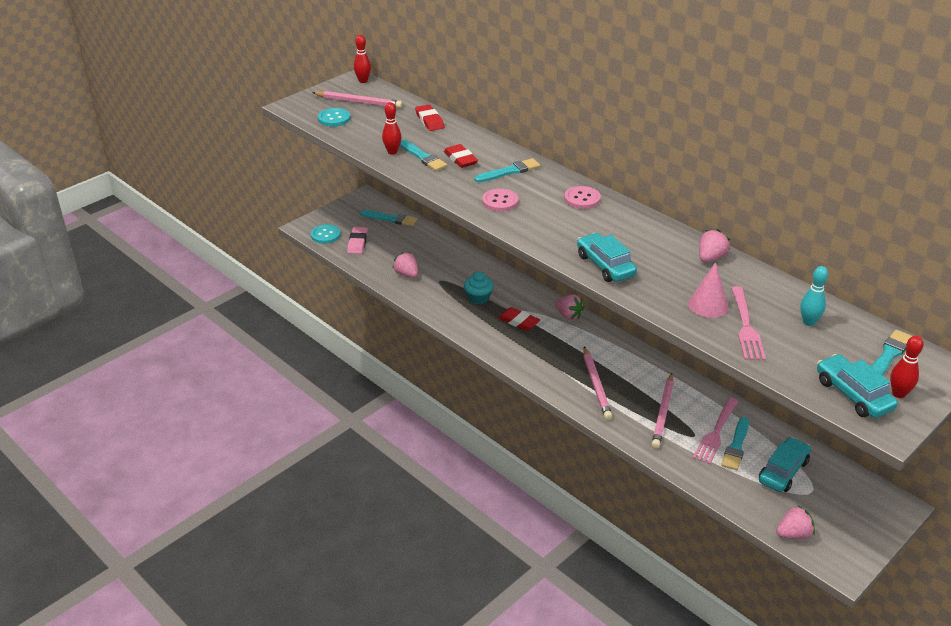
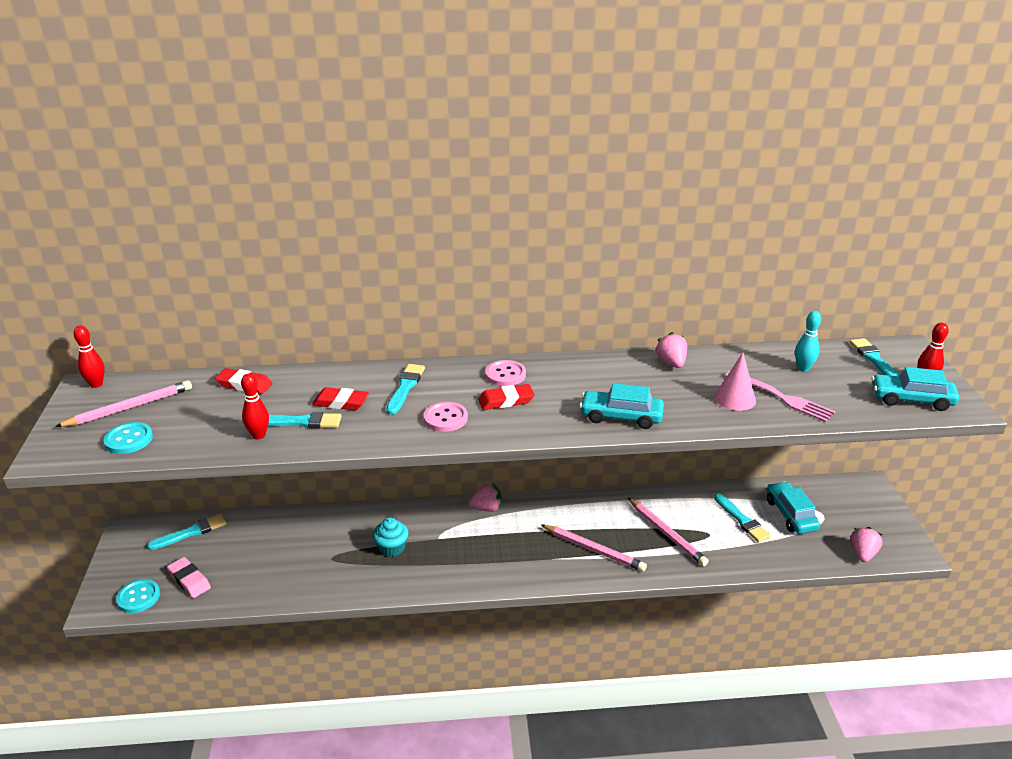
camera: 50 degrees left, 5 degrees down
pink strawberry [392,252,418,278] -> none
red eraser [498,307,540,331] -> red eraser moved to [478,384,535,410]
pink fork [693,397,738,464] -> none

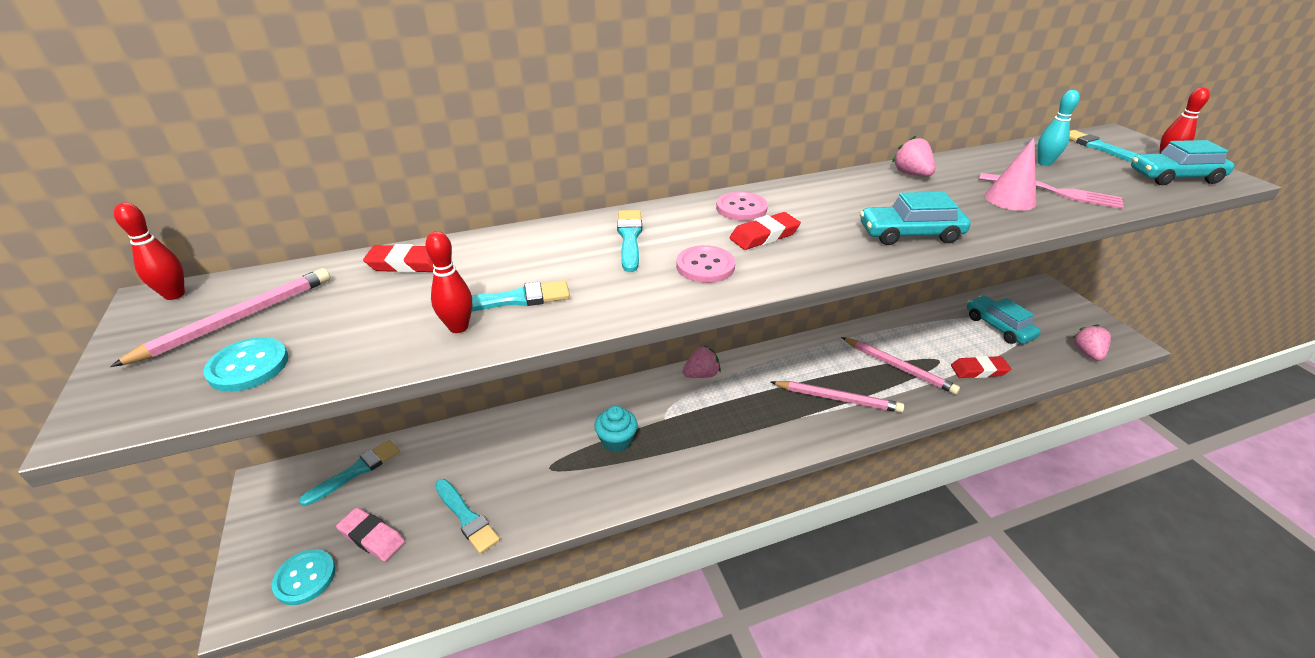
camera: 15 degrees left, 5 degrees up
red eraser [312,387,369,410] -> red eraser moved to [951,356,1011,378]
turquoise brush [714,493,771,542] -> turquoise brush moved to [435,479,500,554]

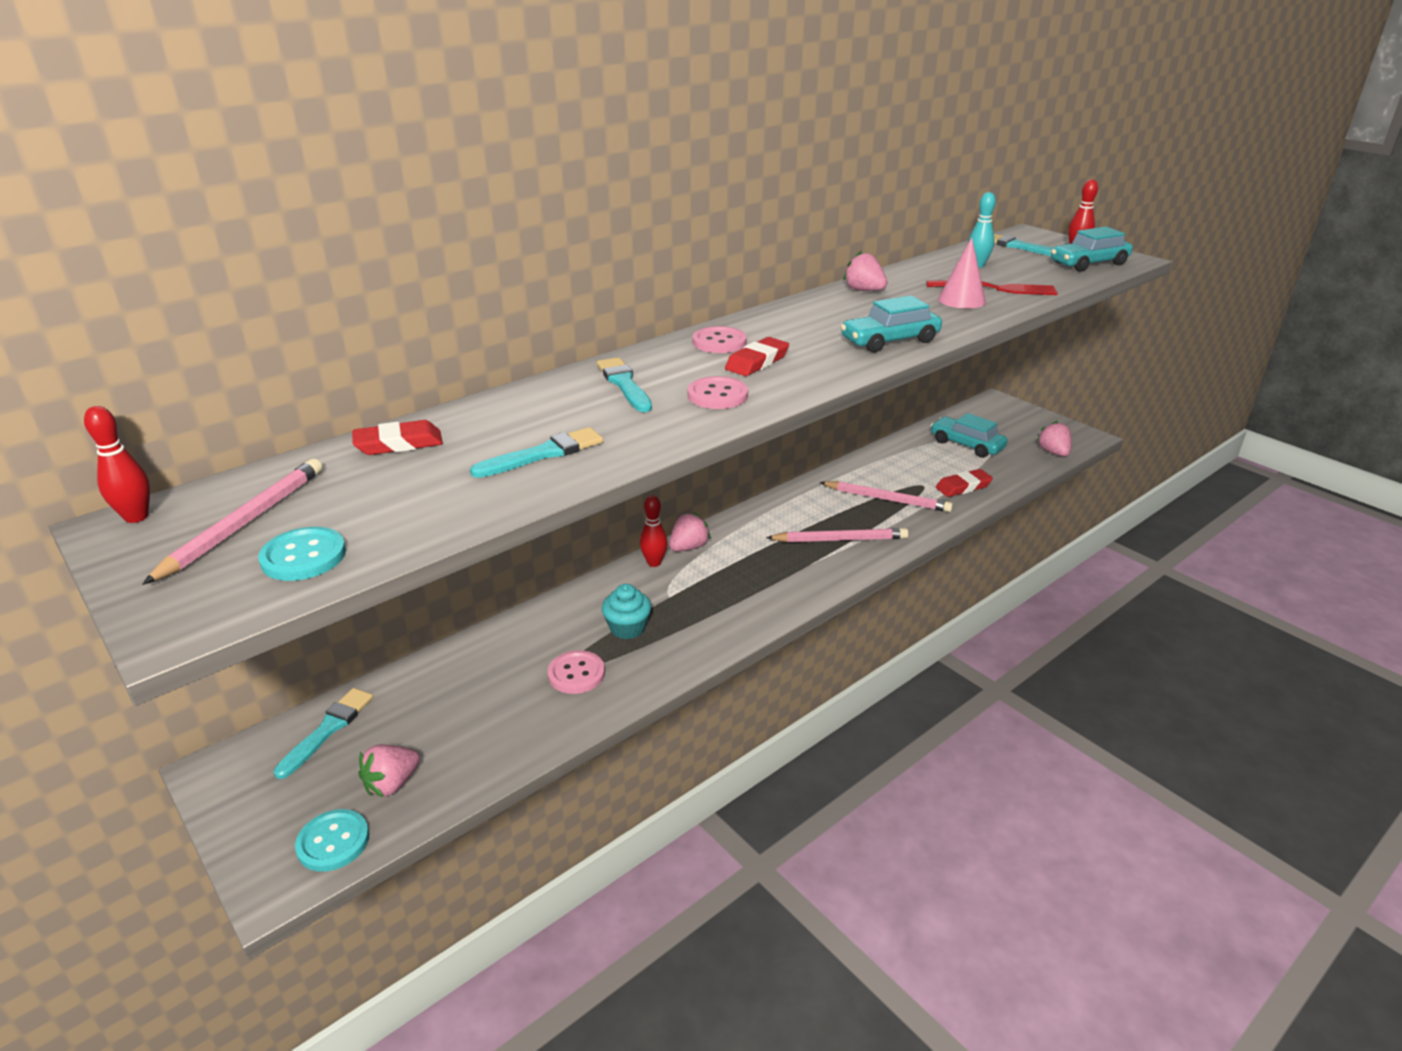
camera: 20 degrees left, 5 degrees down
pink eraser [336,507,405,561] -> pink strawberry [358,745,420,798]
red bowling pin [425,231,472,333] -> red bowling pin moved to [640,495,668,567]
turquoise brush [435,479,500,554] -> none
pink fork [979,173,1124,209] -> red fork [926,280,1058,295]
none -> pink button [548,650,605,694]

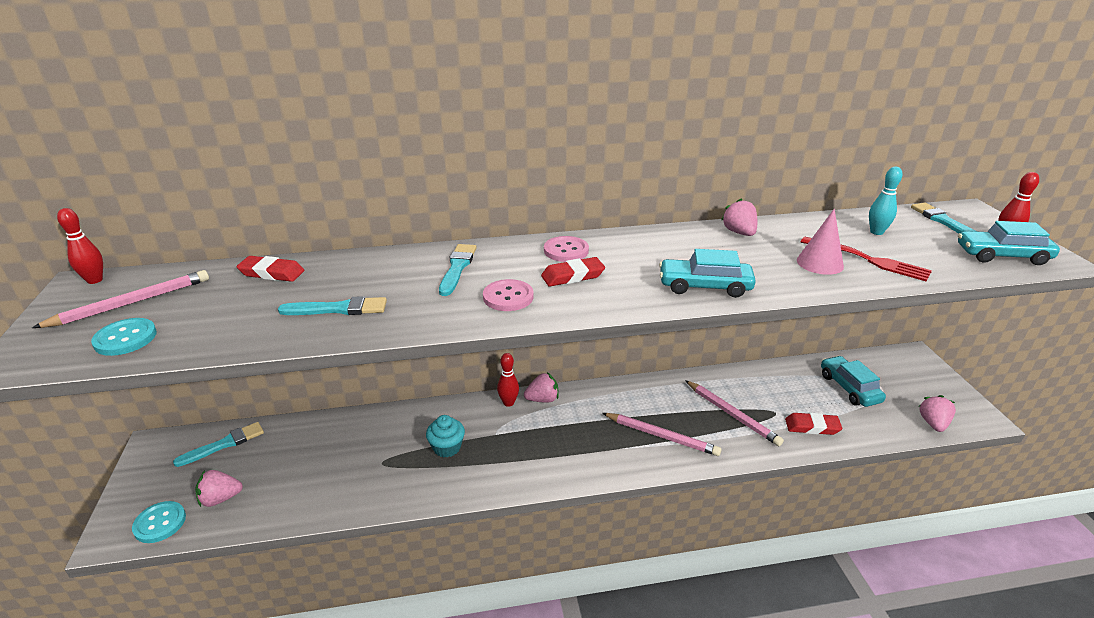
camera: 30 degrees right, 0 degrees up
pink button [548,650,605,694] -> none

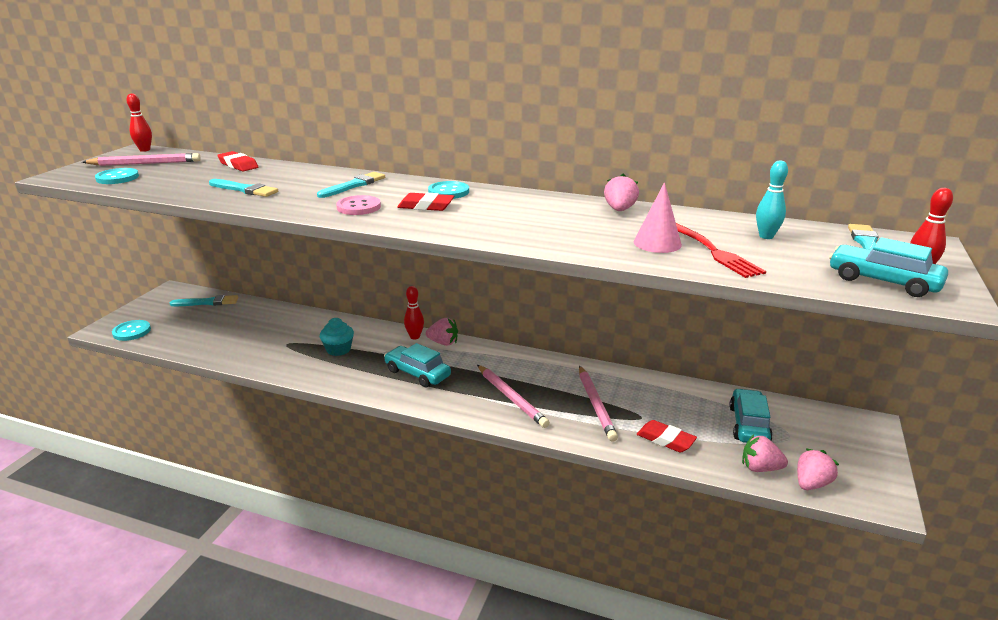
camera: 30 degrees right, 5 degrees down
pink strawberry [195,470,243,507] -> pink strawberry moved to [742,434,788,472]
pink button [544,236,589,262] -> turquoise button [428,181,469,199]
turquoise car [659,249,756,298] -> turquoise car moved to [384,343,451,387]

